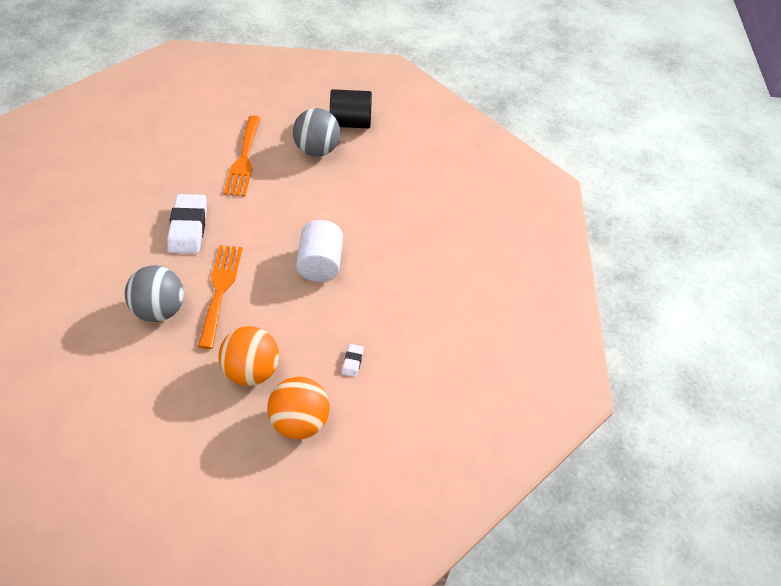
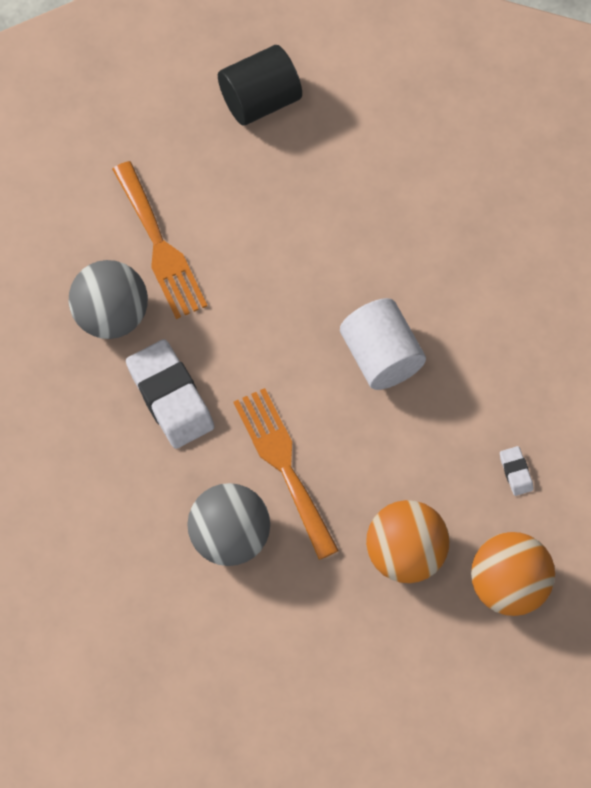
camera: 25 degrees left, 15 degrees up
grey ball [293,108,340,157] -> grey ball moved to [69,260,148,339]

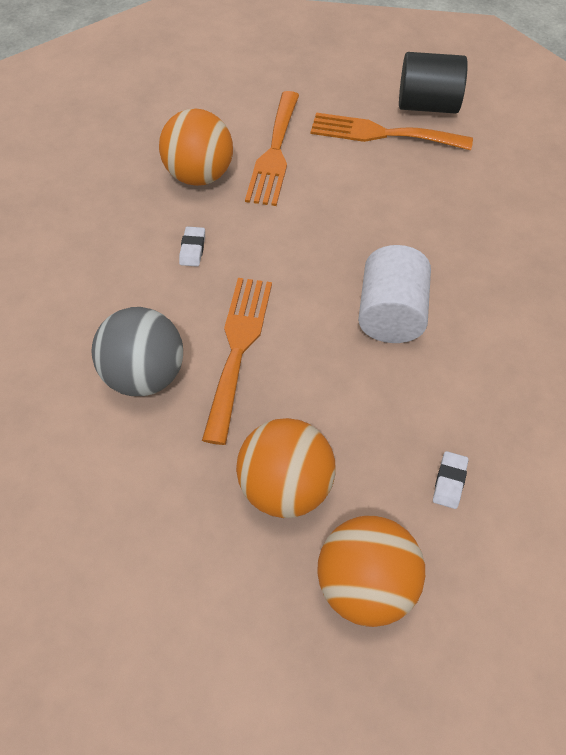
camera: 35 degrees right, 10 degrees down
grey ball [69,260,148,339] -> orange ball [159,108,233,186]
white eraser [126,339,214,449] -> white eraser [179,226,205,267], size x0.44
none -> orange fork [311,113,473,150]

